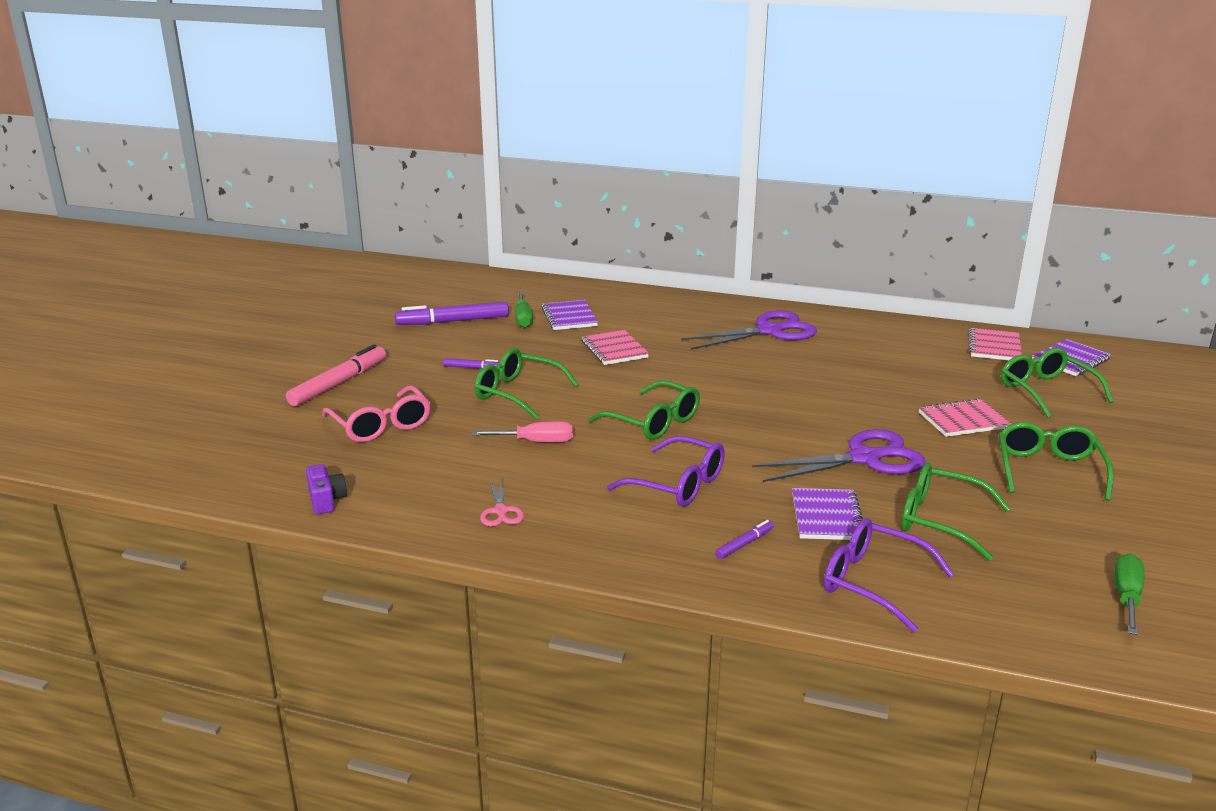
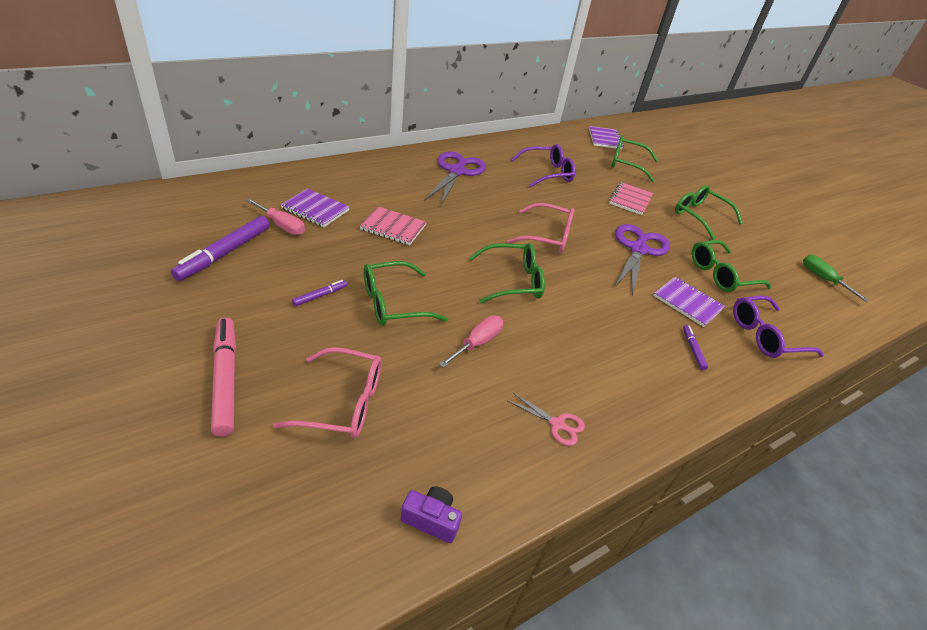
camera: 55 degrees left, 15 degrees up
green screwdriver [515,291,533,328] -> pink screwdriver [246,199,305,235]
purple glasses [607,436,725,507] -> purple glasses moved to [511,144,575,187]
pink notebook [968,328,1022,360] -> none
none -> pink glasses [507,203,574,253]

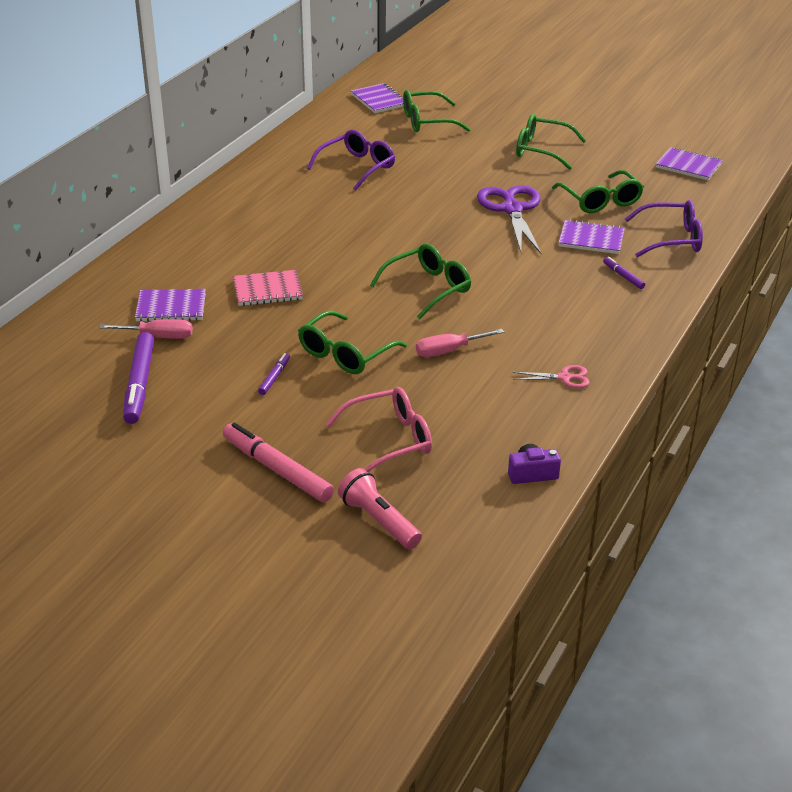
camera: 25 degrees left, 5 degrees down
purple scissors [425,152,486,206] -> none
pink screwdriver [439,315,503,368] -> pink screwdriver turned 120 degrees counterclockwise [416,329,504,357]
pink glasses [507,203,574,253] -> none
pink notebook [609,182,653,215] -> none
green glasses [692,240,771,292] -> green glasses turned 60 degrees counterclockwise [552,170,644,213]
purple glasses [733,296,824,358] -> purple glasses turned 135 degrees counterclockwise [625,200,703,257]
green screwdriver [803,255,869,302] -> purple notebook [656,147,723,181]
none -> pink flashlight [338,468,422,549]

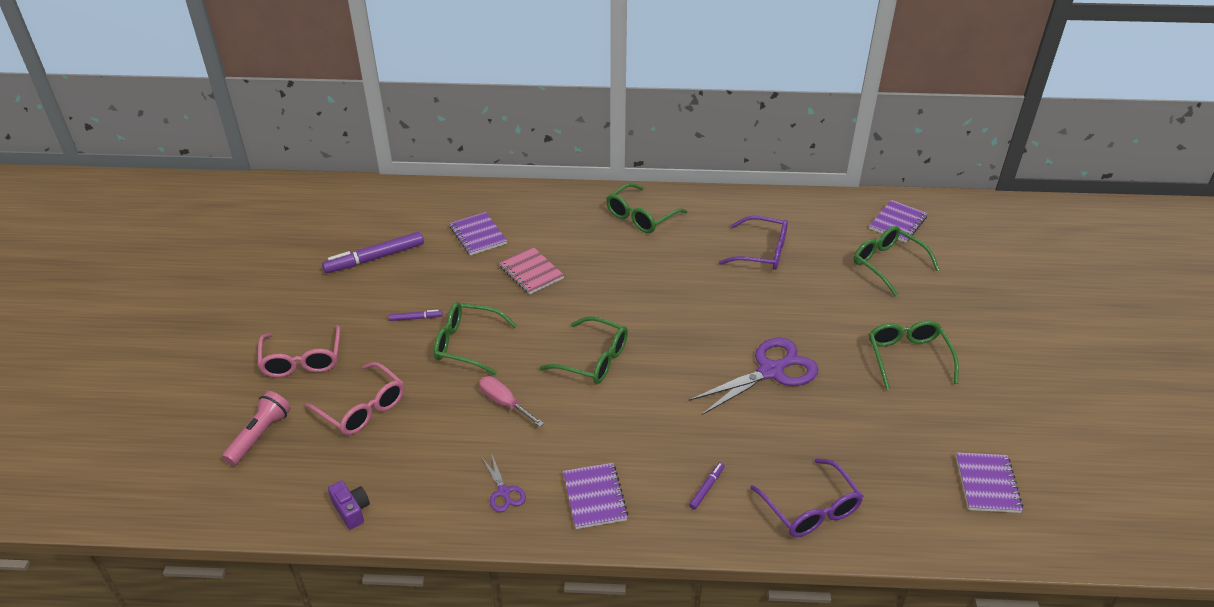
camera: 65 degrees right, 5 degrees up
pink screwdriver [99,319,193,339] -> none
pink marker [223,422,334,502] -> pink glasses [258,325,341,377]
pink scissors [513,365,590,388] -> purple scissors [482,455,526,512]
green glasses [552,170,644,213] -> green glasses moved to [606,183,687,233]
purple notebook [558,219,625,254] -> purple notebook moved to [563,463,628,529]

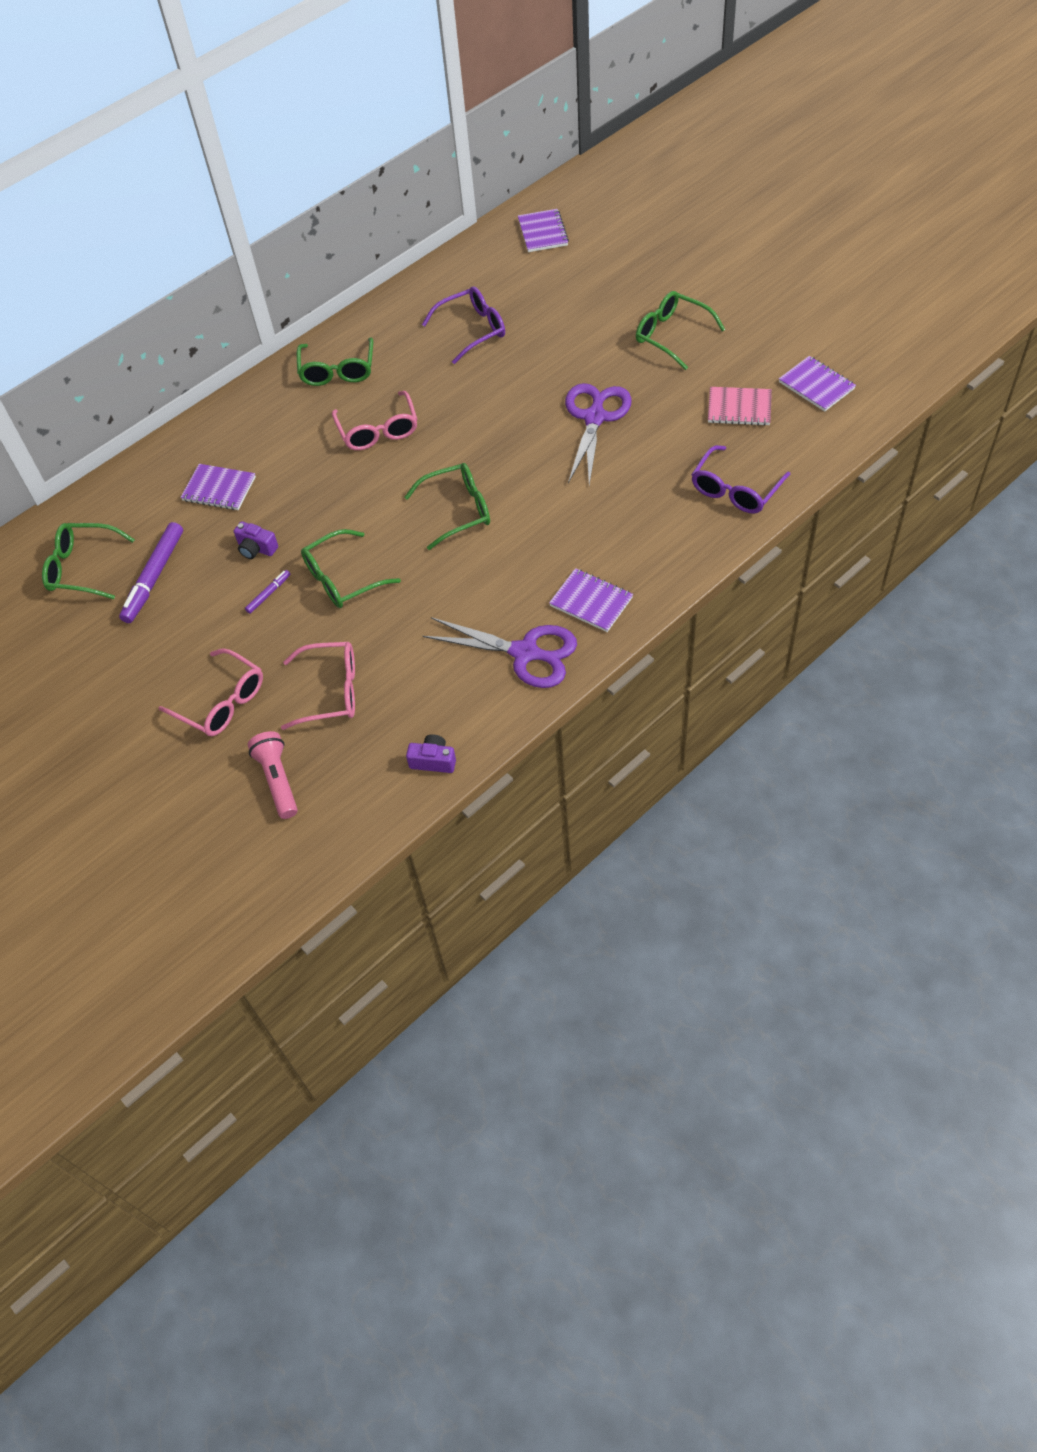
camera: 40 degrees left, 15 degrees up
pink screwdriver [479,376,544,427] -> none
purple scissors [482,455,526,512] -> purple scissors [423,617,577,688], size x2.09
pink notebook [499,247,564,294] -> pink notebook moved to [708,387,772,426]
purple marker [689,462,724,510] -> none
purple glasses [750,458,863,537] -> purple glasses turned 105 degrees clockwise [691,445,790,514]
green glasses [854,226,940,297] -> green glasses moved to [42,523,135,599]
none -> purple camera [234,521,278,559]
none -> pink glasses [332,391,417,450]

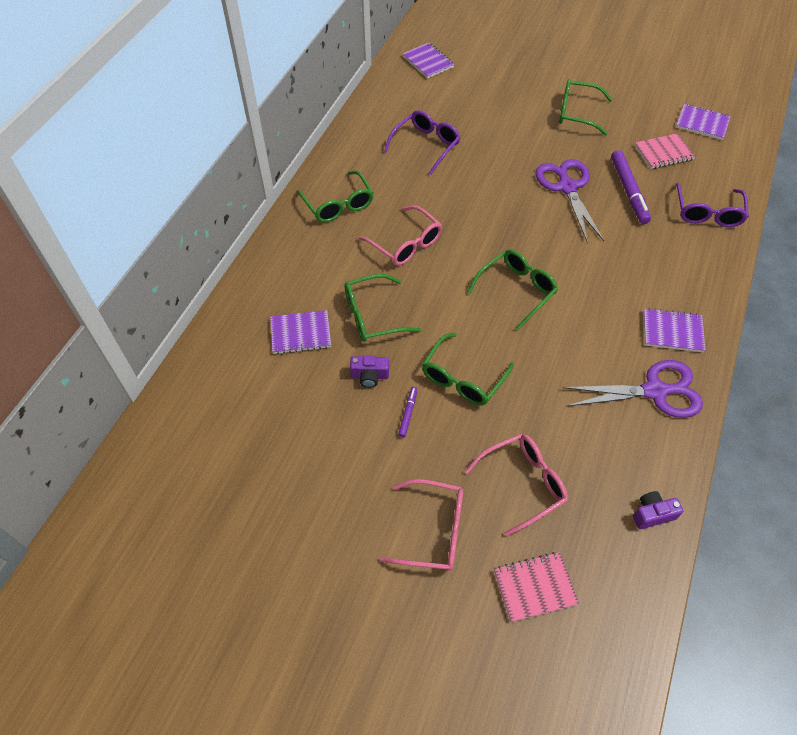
camera: 30 degrees left, 0 degrees up
green glasses [42,523,135,599] -> green glasses moved to [344,274,421,342]
purple marker [119,522,183,623] -> purple marker moved to [611,150,651,224]
pink flashlight [248,731,298,819] -> pink notebook [494,552,579,622]

